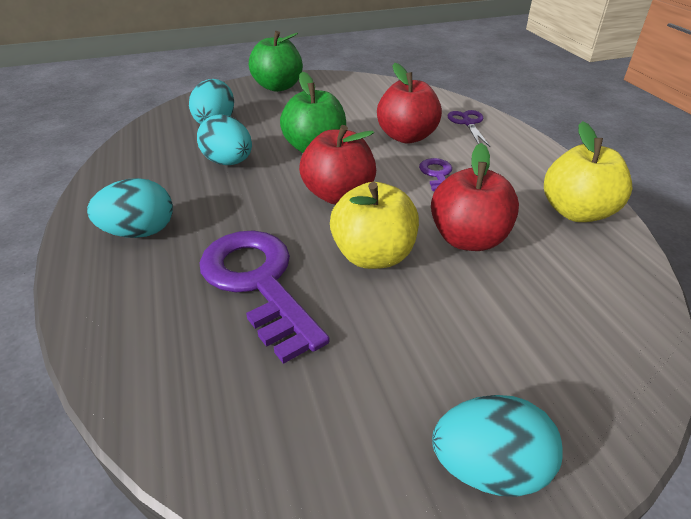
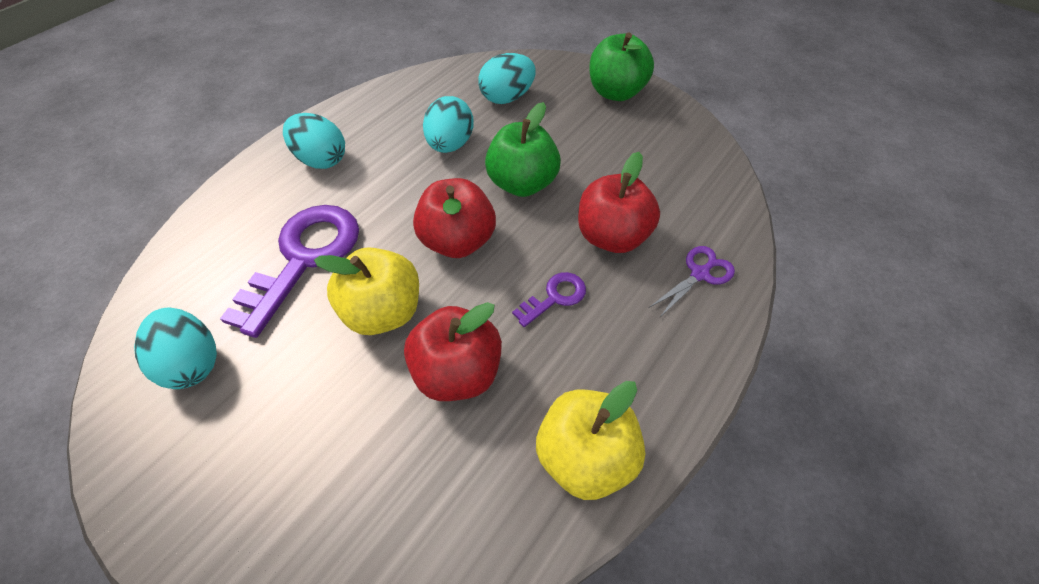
camera: 55 degrees right, 15 degrees up
turquoise egg [432,395,563,497] -> turquoise egg moved to [134,308,217,389]

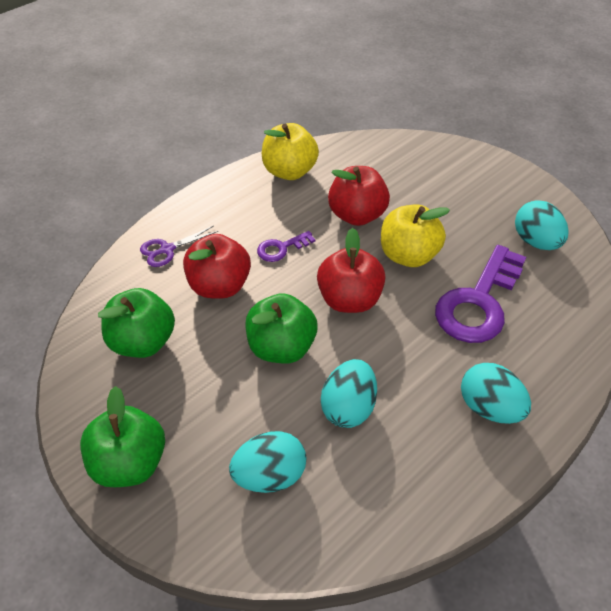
camera: 170 degrees left, 5 degrees down
none -> green apple [98,288,175,358]

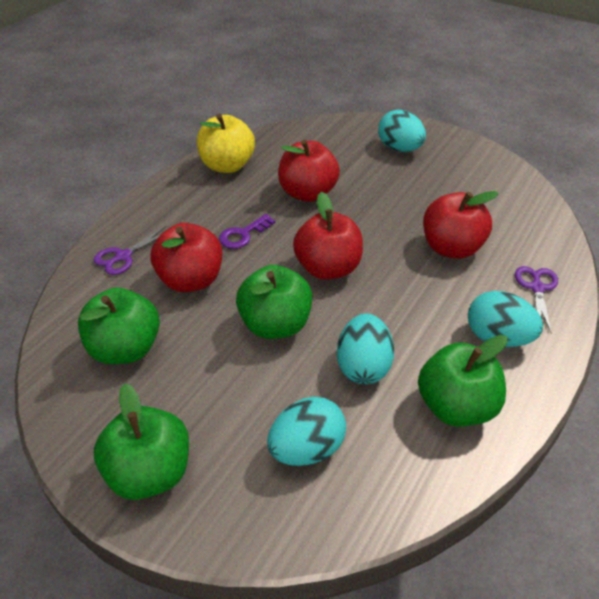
camera: 15 degrees left, 5 degrees down
yellow apple [381,204,450,267] -> none
purple key [435,245,526,343] -> red apple [423,191,498,259]
turquoise egg [515,200,568,250] -> turquoise egg moved to [378,110,426,152]
none -> green apple [418,335,508,427]
none -> purple scissors [515,266,558,332]

